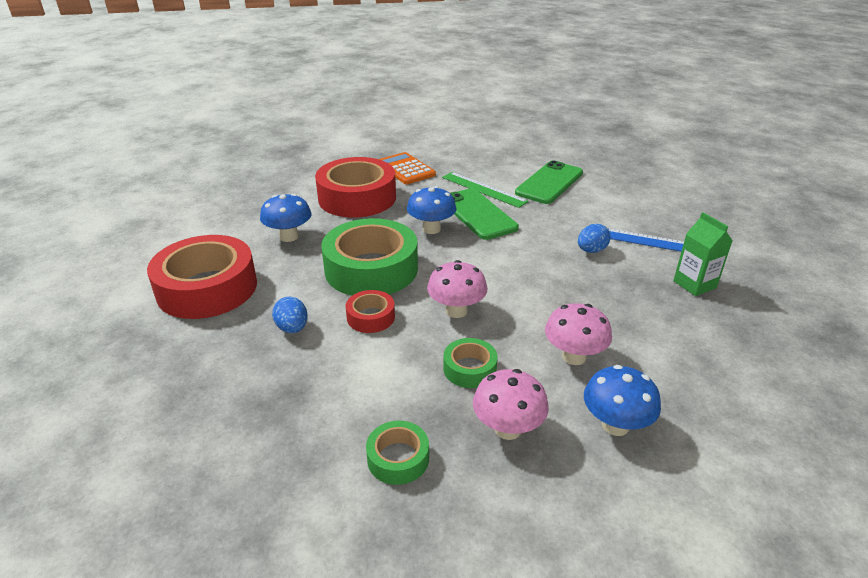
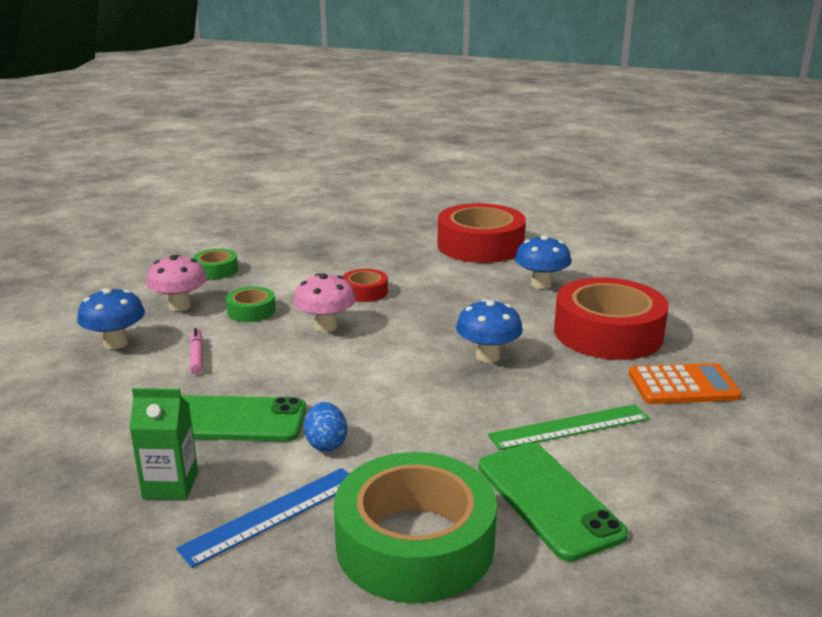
camera: 120 degrees right, 10 degrees down
blue egg [272,297,308,333] -> none
green tape [321,218,418,296] -> green tape moved to [334,452,497,603]
green phone [450,189,519,240] -> green phone moved to [181,395,306,442]
pink mushroom [545,303,612,365] -> pink marker [190,328,203,374]

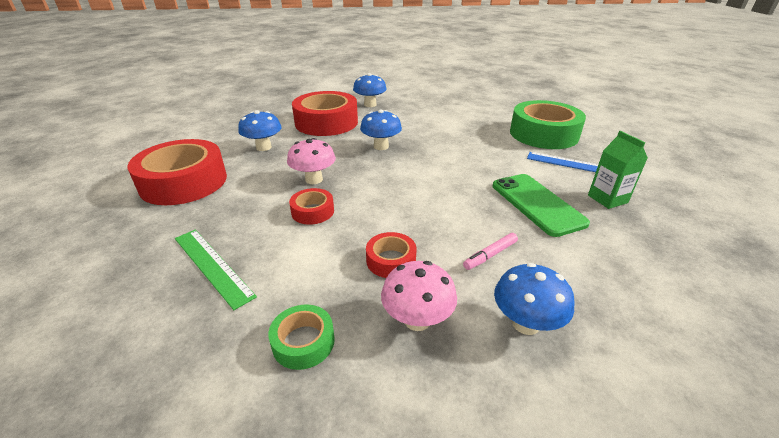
camera: 115 degrees left, 10 degrees up
green tape [226,286,276,322] -> red tape [366,232,416,278]
pink mushroom [293,273,356,332] -> pink mushroom moved to [287,138,336,184]
blue egg [304,402,347,452] -> none
green phone [478,443,628,562] -> none
green ruler [488,404,650,450] -> green ruler moved to [175,230,257,310]
orange calculator [629,363,742,404] -> blue mushroom [353,73,387,107]

